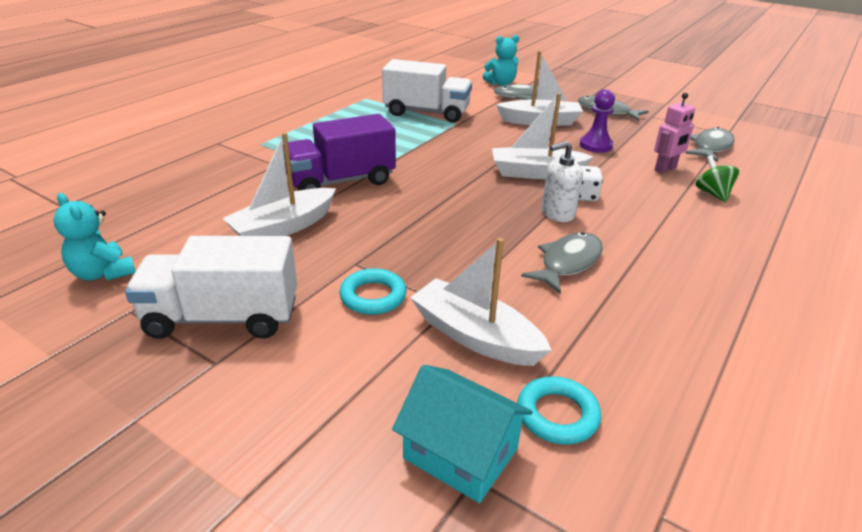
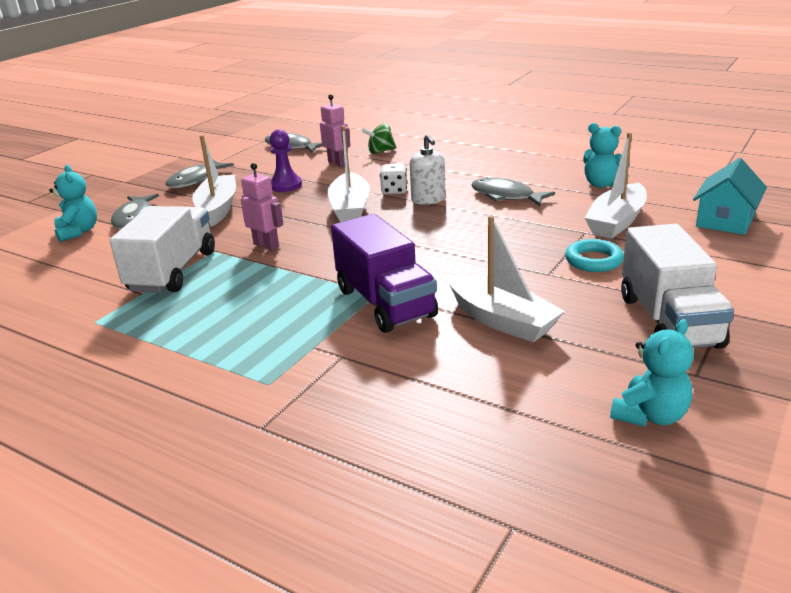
camera: 90 degrees left, 5 degrees down
turquoise ring [517,376,601,445] -> none
none -> pink robot [241,163,284,250]
none -> turquoise teddy bear [583,123,630,188]

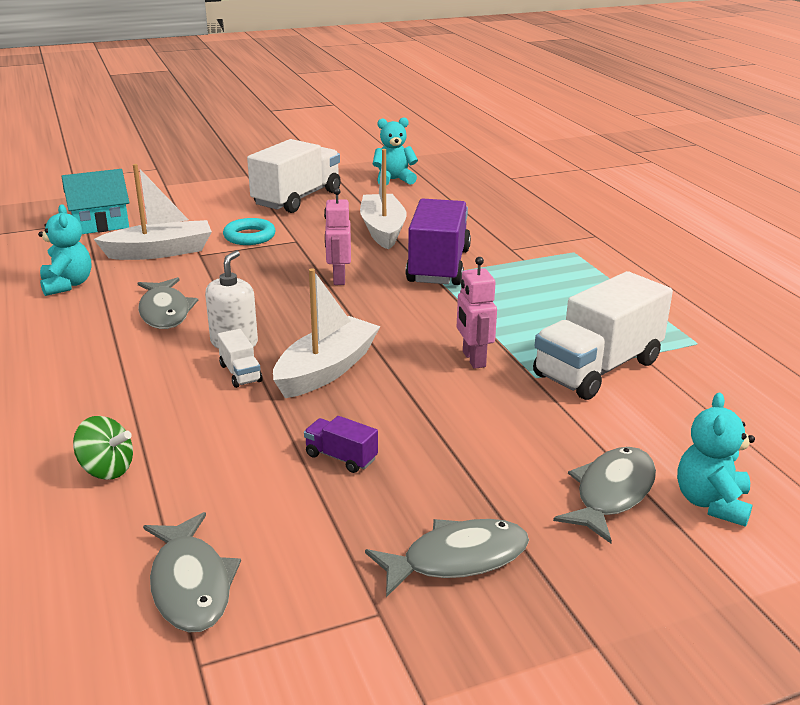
camera: 145 degrees left, 0 degrees up
white boat [192,135,236,227] -> none
purple pawn [270,129,302,192] -> purple truck [304,416,378,473]
pink robot [320,94,350,167] -> pink robot moved to [324,188,351,285]
white dice [380,164,407,194] -> white truck [217,329,262,388]

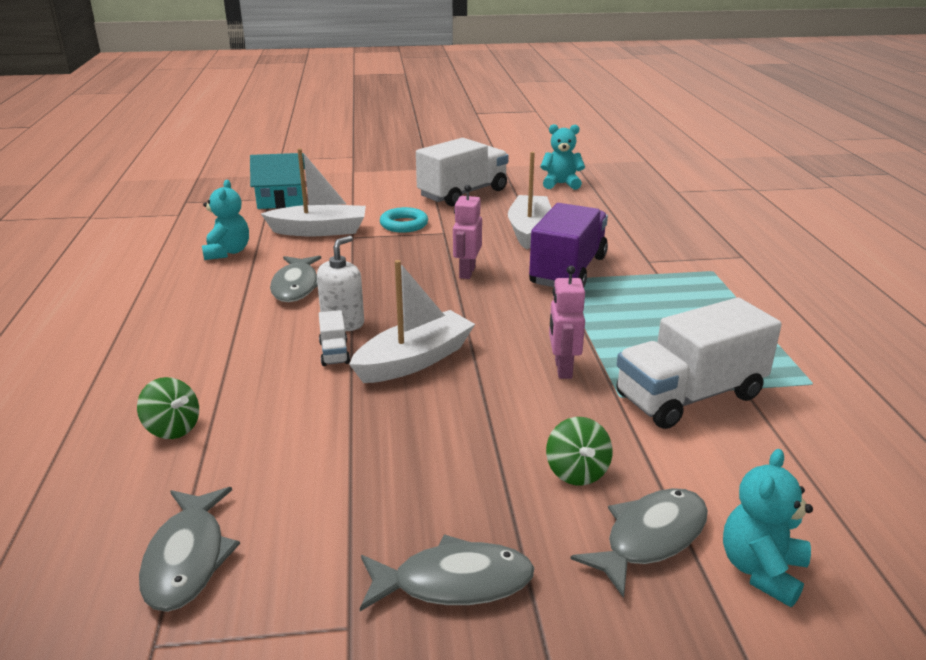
camera: 15 degrees right, 0 degrees up
purple truck [304,416,378,473] -> none
none -> green spinning top [546,417,612,485]

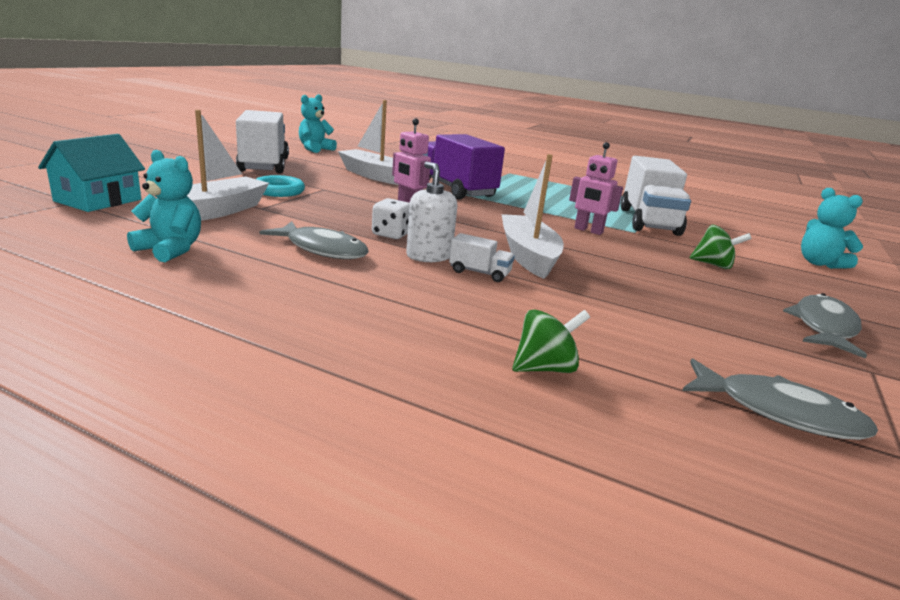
camera: 60 degrees left, 5 degrees down
grey fish [571,488,708,598] -> none
none -> white dice [372,198,410,239]

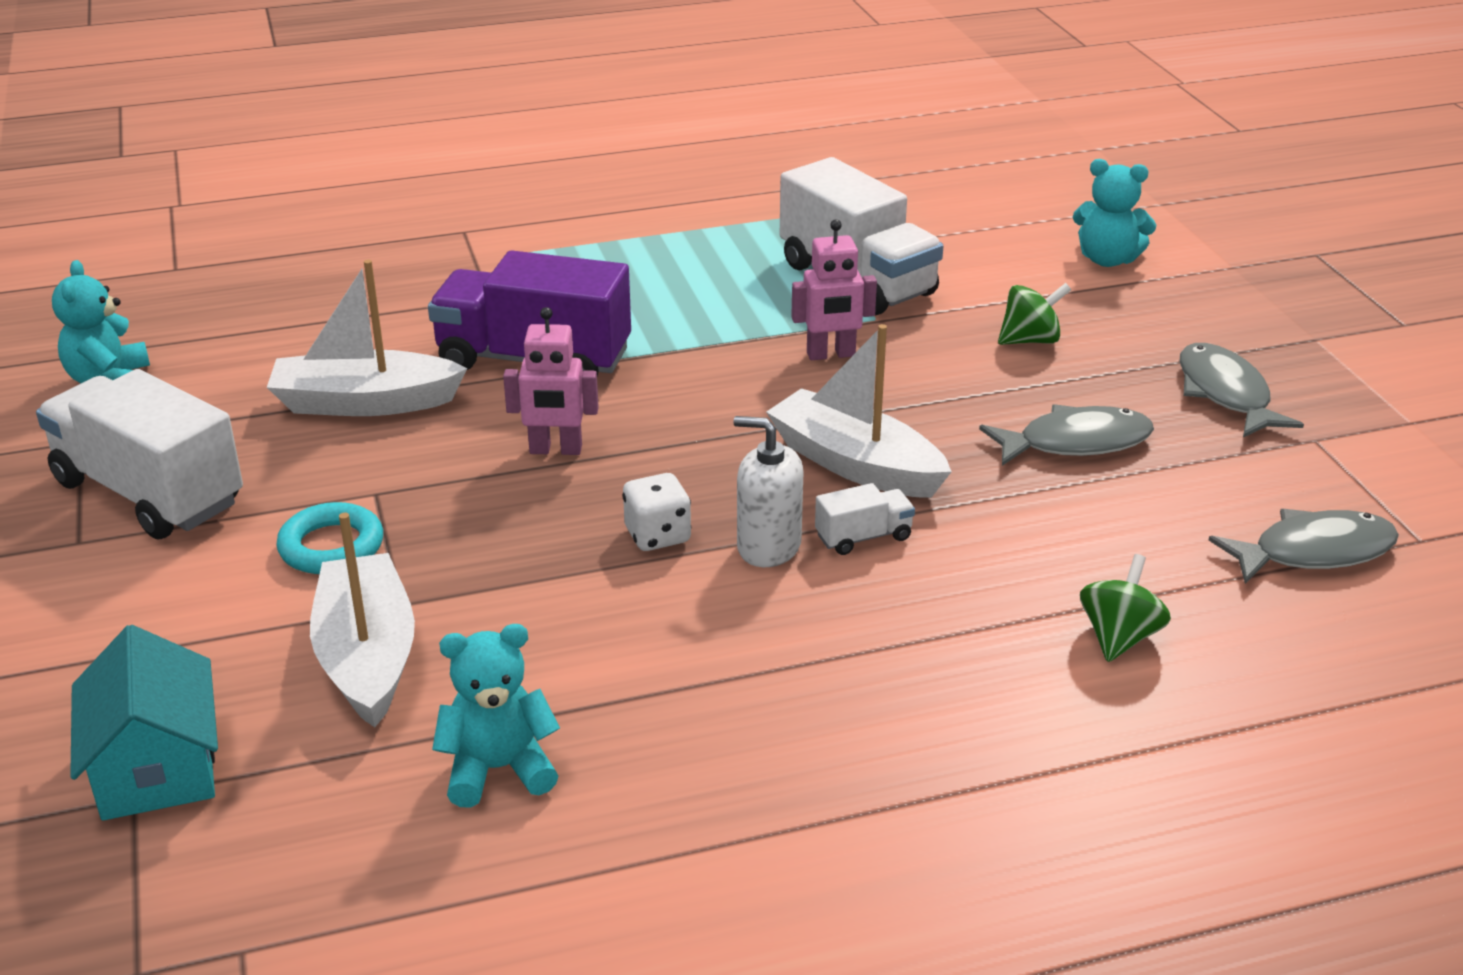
camera: 40 degrees left, 10 degrees up
grey fish [260,221,369,259] -> grey fish moved to [979,404,1154,466]

